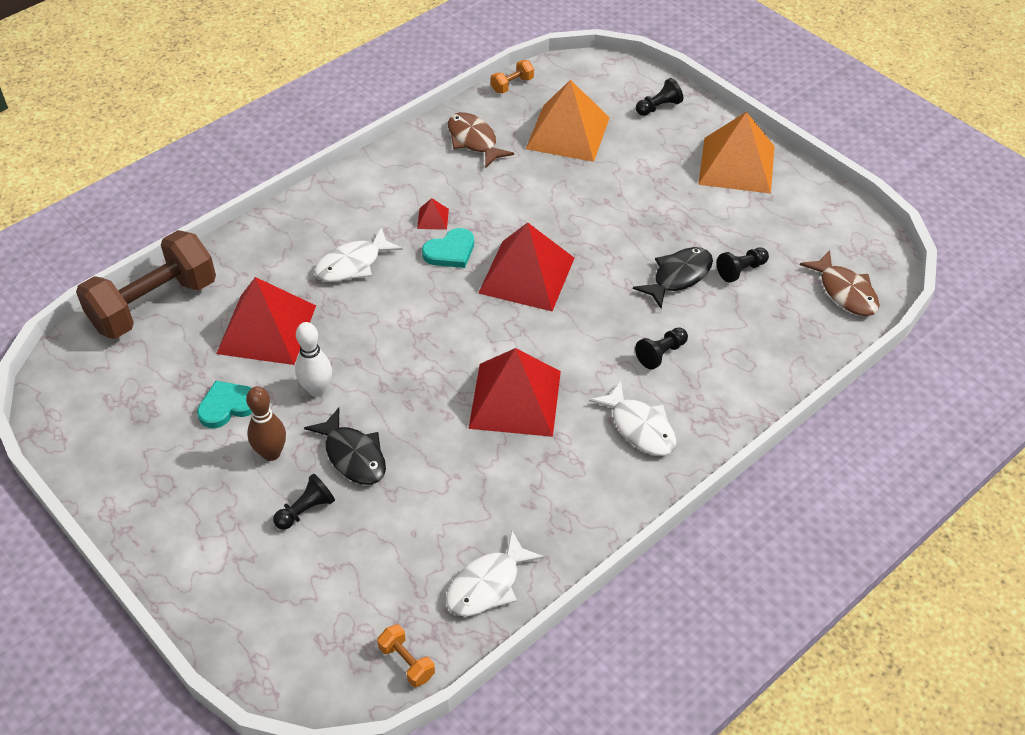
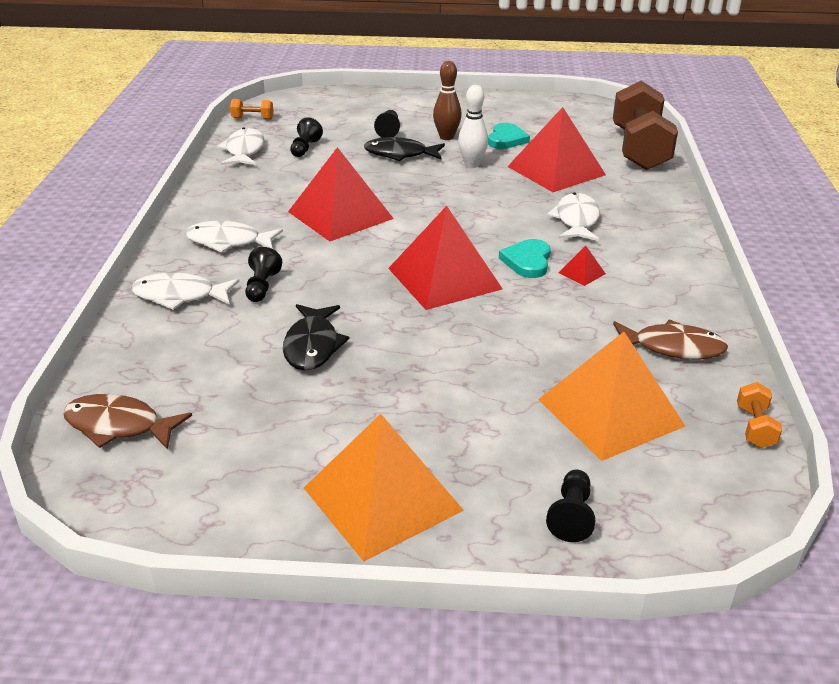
camera: 135 degrees right, 15 degrees down
black pawn [717,248,769,283] -> black pawn moved to [290,117,323,157]
none -> white fish [131,272,239,310]

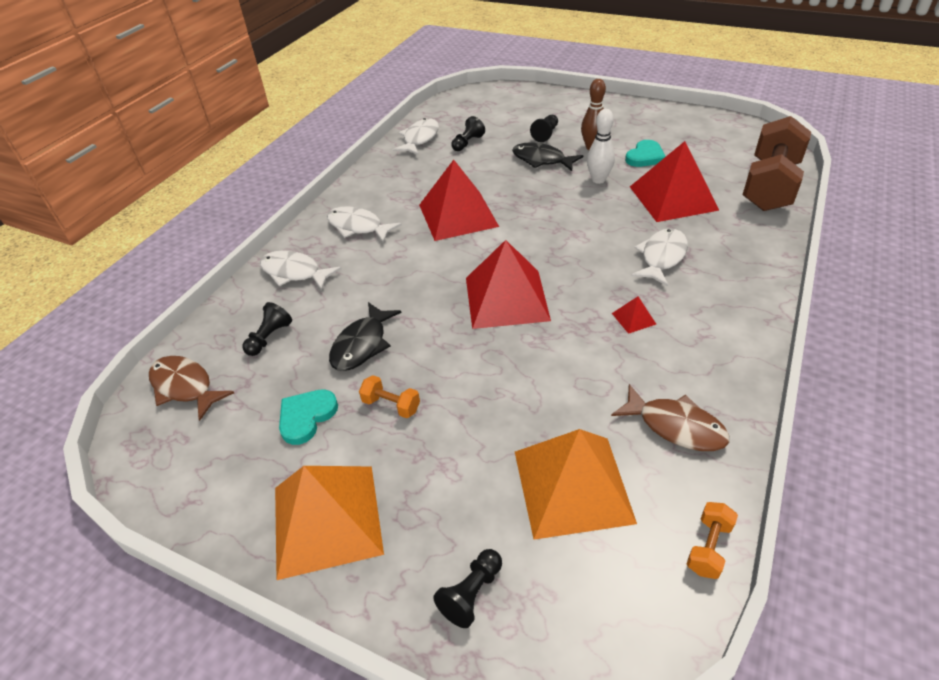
camera: 25 degrees right, 10 degrees up
orange dumbbell [230,99,273,120] -> orange dumbbell moved to [359,375,420,418]
black pawn [245,247,282,302] -> black pawn moved to [243,302,292,356]
turquoise heart [499,239,551,278] -> turquoise heart moved to [279,389,338,445]

